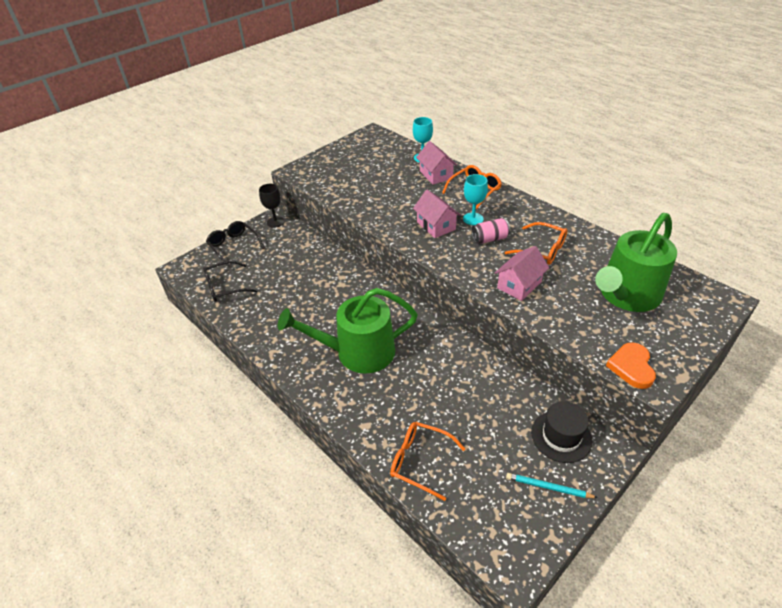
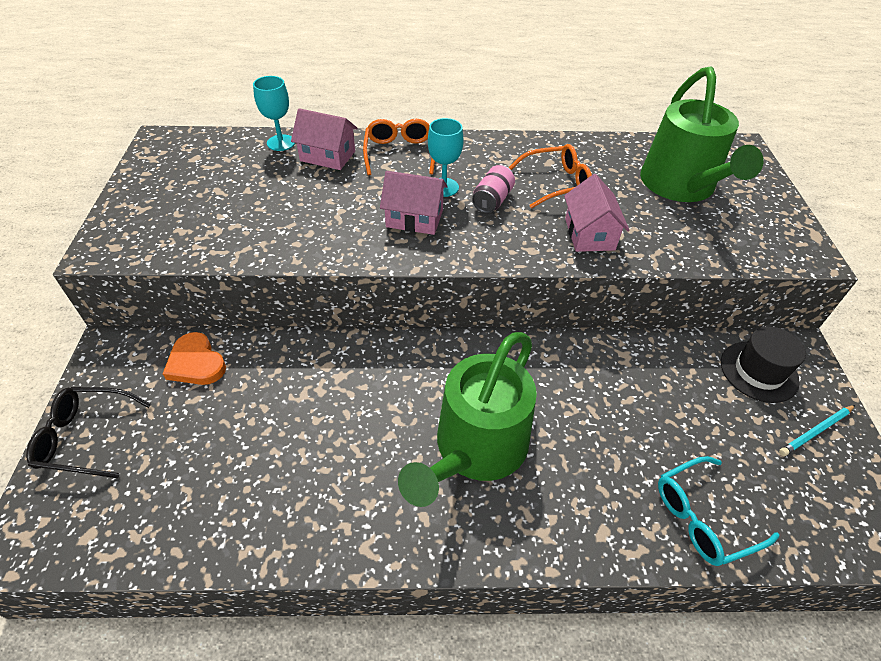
camera: 50 degrees left, 5 degrees up
black glasses [203,261,258,302] -> none
black goblet [259,184,285,228] -> none
orange glasses [390,422,465,501] -> turquoise glasses [658,456,780,566]
orange heart [606,342,656,389] -> orange heart moved to [163,332,226,385]

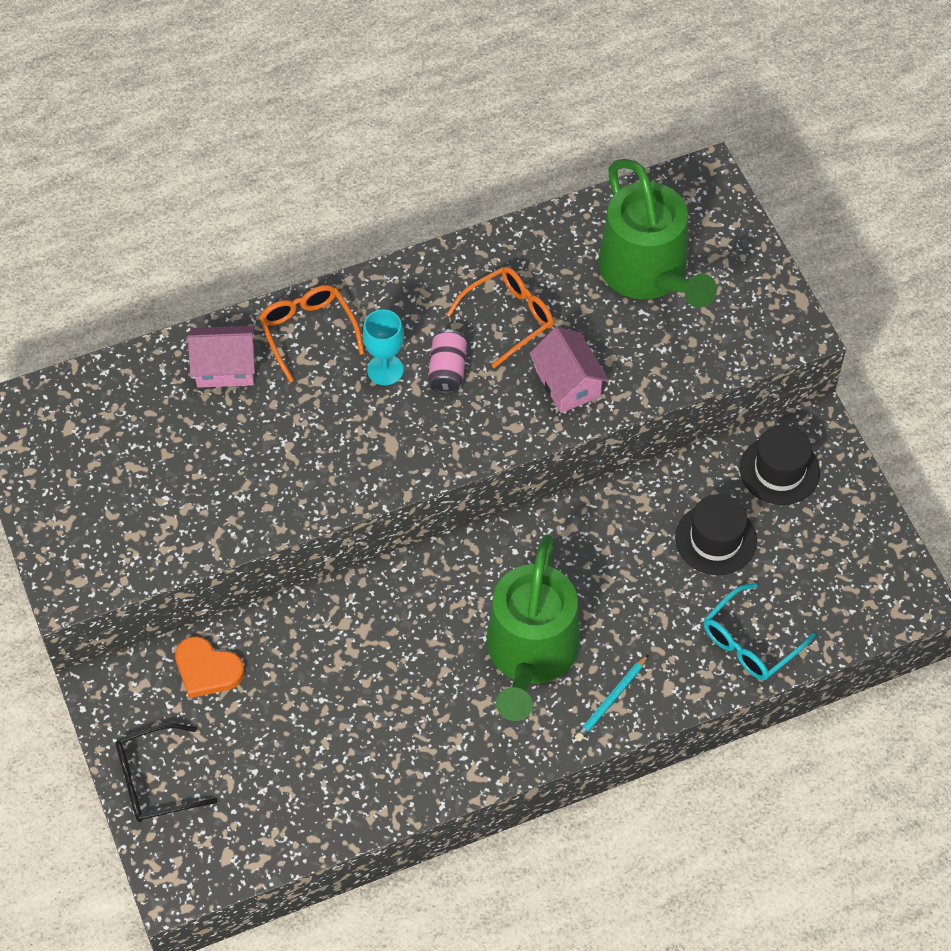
camera: 20 degrees left, 10 degrees up
turquoise goblet [253,76,295,151] -> none
pink house [380,171,448,235] -> none
turquoise pencil [779,405,855,456] -> turquoise pencil moved to [575,654,649,741]
none -> black hat [675,494,757,575]

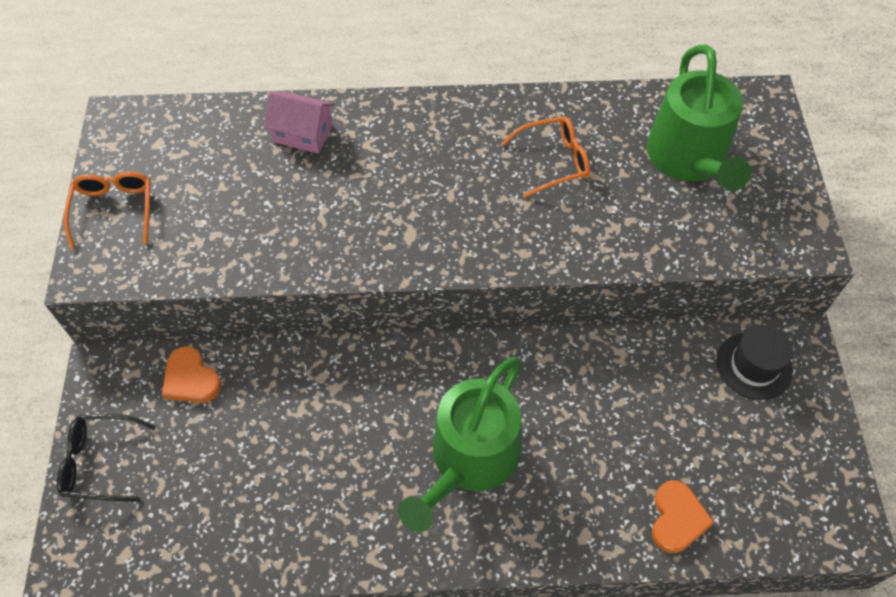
camera: 20 degrees right, 0 degrees up
orange glasses [259,285,364,382] -> orange glasses moved to [64,172,151,249]
turquoise goblet [363,309,404,385] -> none
pink can [428,330,467,394] -> none
pink house [529,327,609,413] -> none
turquoise pencil [575,654,649,741] -> none
black hat [675,494,757,575] -> none
turquoise glasses [704,583,816,680] -> orange heart [652,480,715,553]

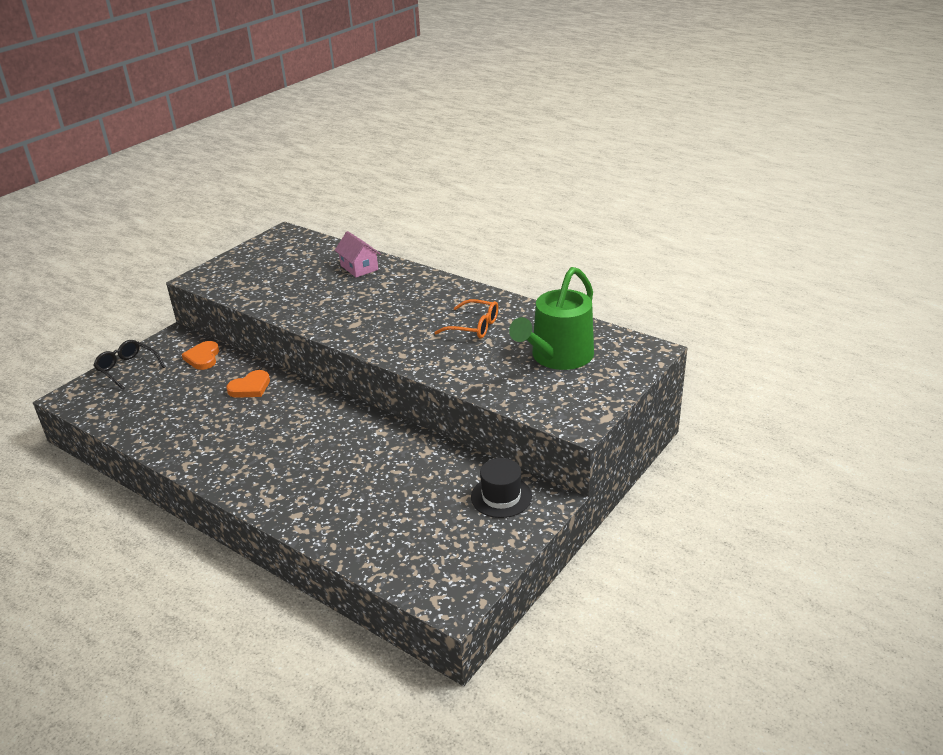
camera: 40 degrees right, 25 degrees down
orange glasses [64,172,151,249] -> none
green watering can [398,357,521,532] -> none
orange heart [652,480,715,553] -> orange heart moved to [226,370,270,398]

